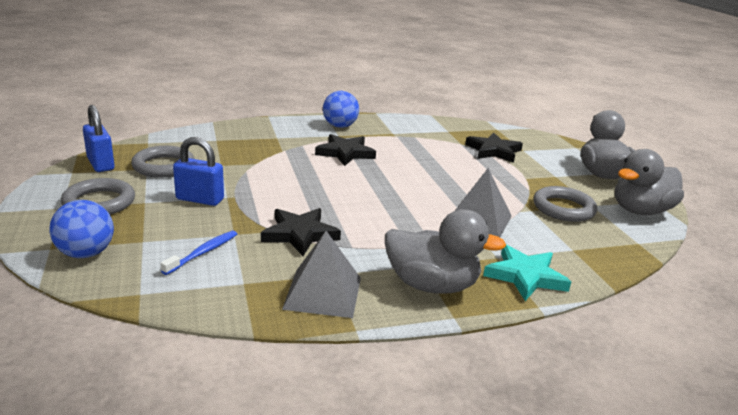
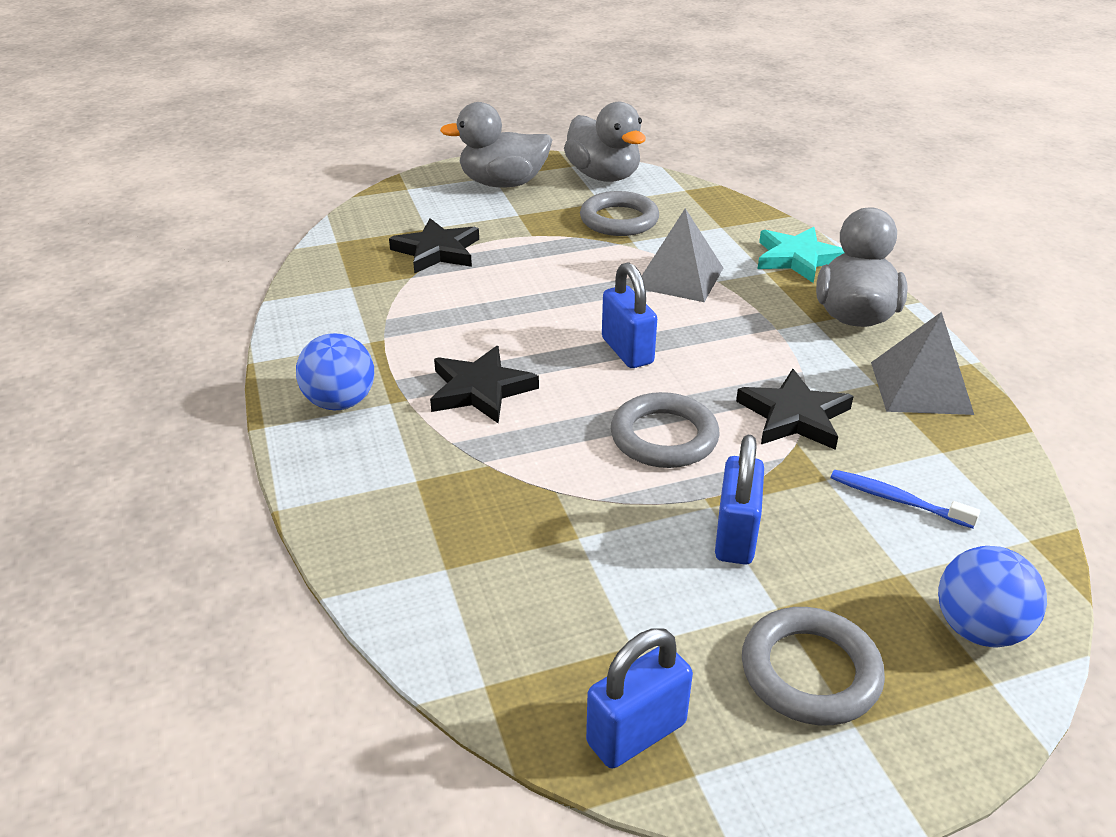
camera: 90 degrees left, 10 degrees up
grey ring [131,146,195,177] -> grey ring moved to [611,392,720,468]
none -> blue padlock [602,262,657,368]

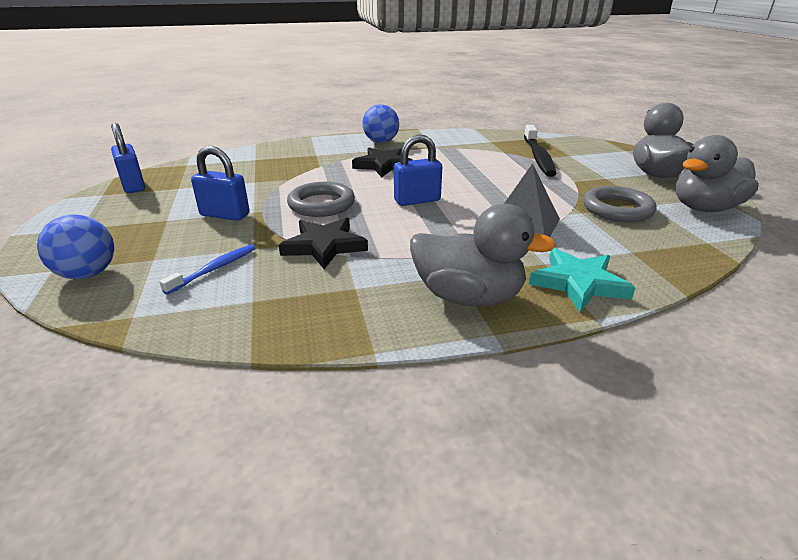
camera: 95 degrees right, 5 degrees down
black star [389,218,479,274] -> black toothbrush [524,125,557,177]
grey ring [742,607,885,725] -> none
grey pyramid [871,312,974,415] -> none

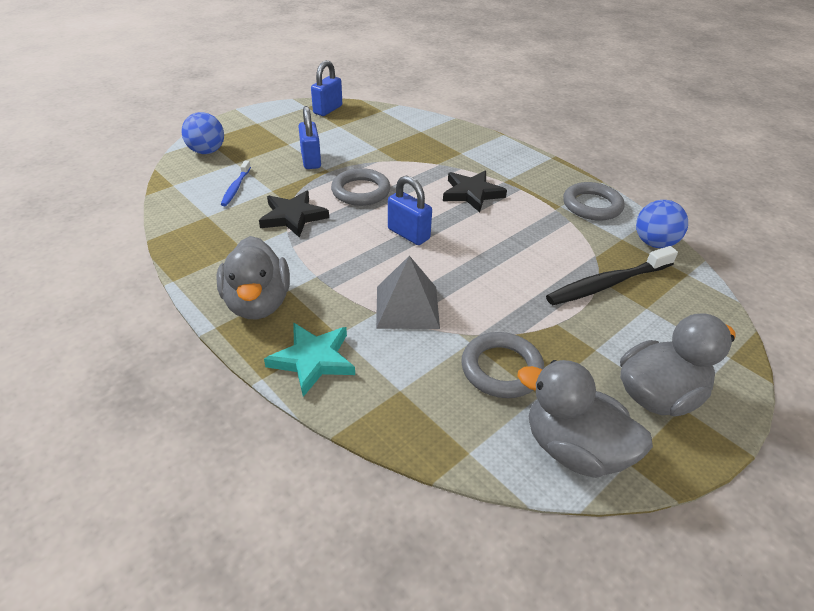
camera: 60 degrees right, 10 degrees up
blue toothbrush [159,244,255,295] -> blue toothbrush turned 90 degrees clockwise [220,161,251,206]
blue ball [363,104,399,143] -> blue ball moved to [636,200,688,248]
none -> grey ring [563,182,625,221]

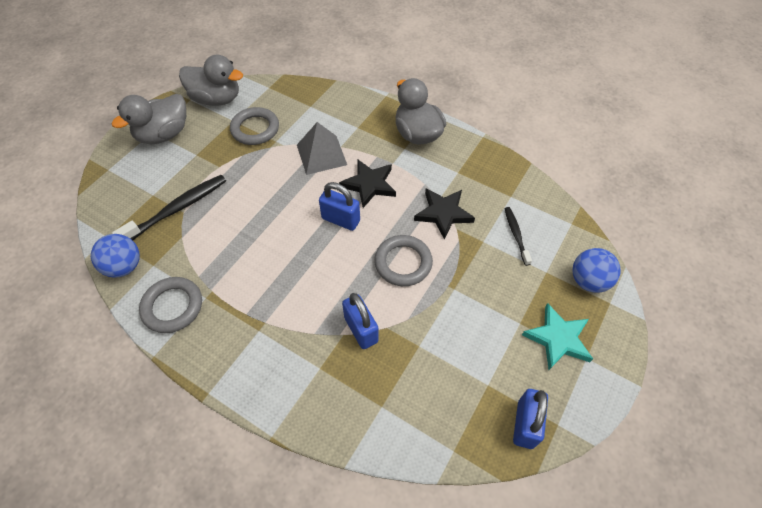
camera: 165 degrees right, 15 degrees up
blue toothbrush [220,161,251,206] -> black toothbrush [505,207,532,266]
turquoise star [264,323,355,397] -> turquoise star moved to [522,303,593,370]
blue padlock [298,106,321,169] -> blue padlock moved to [342,293,379,349]
black star [443,171,507,212] -> black star moved to [339,159,396,208]

